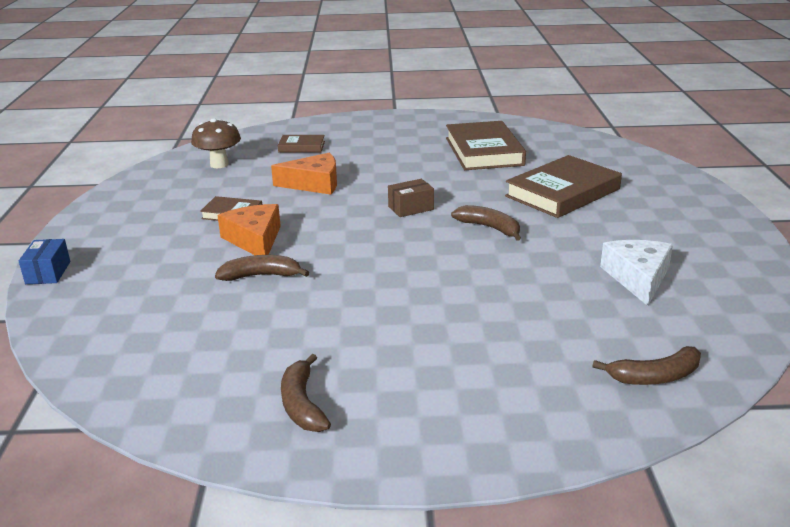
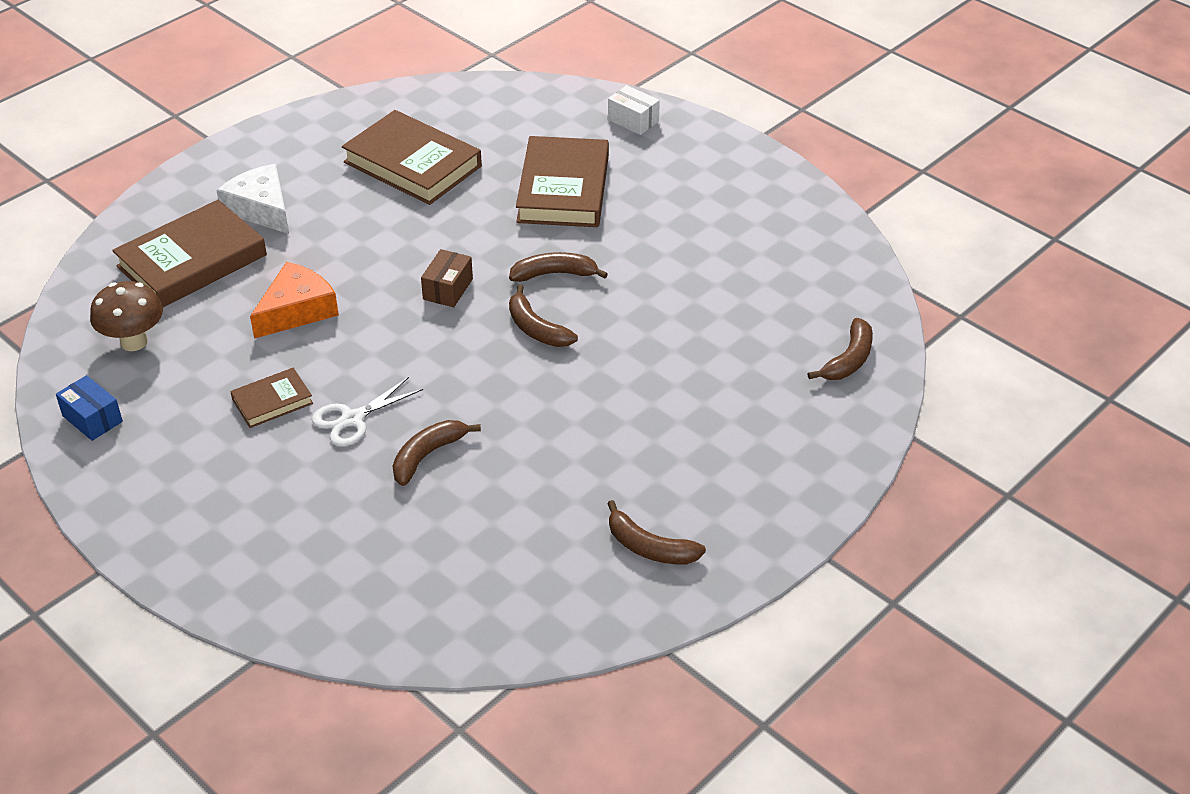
camera: 45 degrees left, 15 degrees up
blue box [19,239,70,284] -> blue box moved to [56,375,123,441]
orange cheese [217,204,281,255] -> white scissors [312,377,423,447]
brown book [278,135,325,153] -> brown book [112,200,267,307], size x1.97
white cheese [600,240,673,306] -> white cheese moved to [216,164,289,234]
none -> brown banana [509,285,578,347]
none -> white box [608,85,660,135]

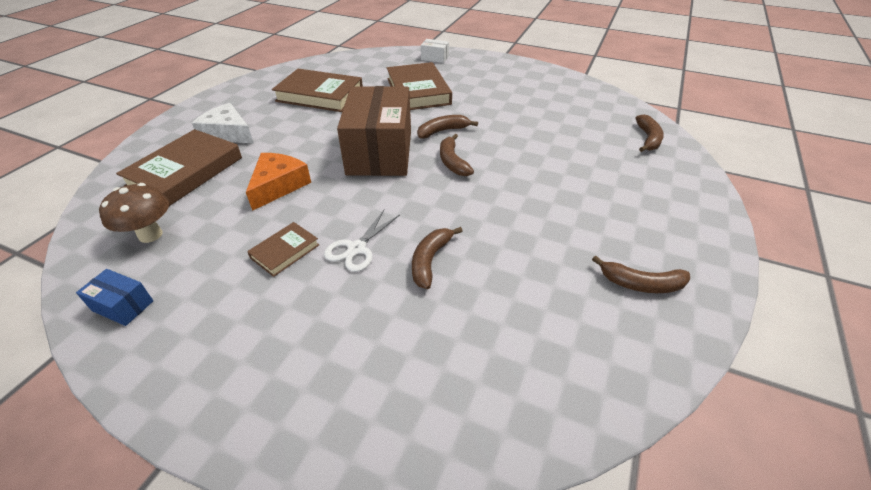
camera: 20 degrees left, 0 degrees up
brown box [421,249,473,307] -> brown box [337,86,411,176], size x2.48
brown banana [509,285,578,347] -> brown banana turned 45 degrees clockwise [440,134,474,176]

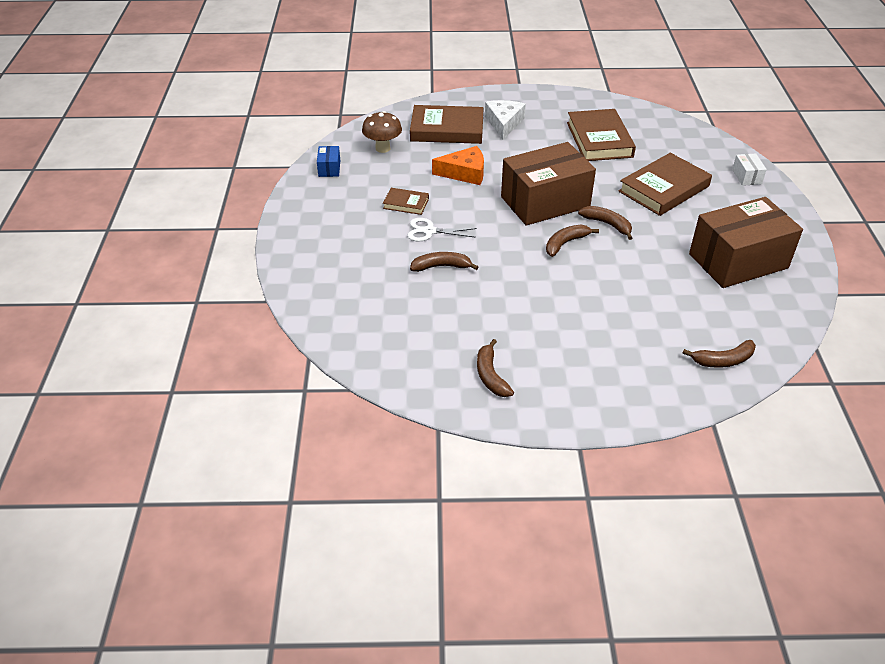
camera: 65 degrees right, 0 degrees up
none -> brown box [689,197,803,288]

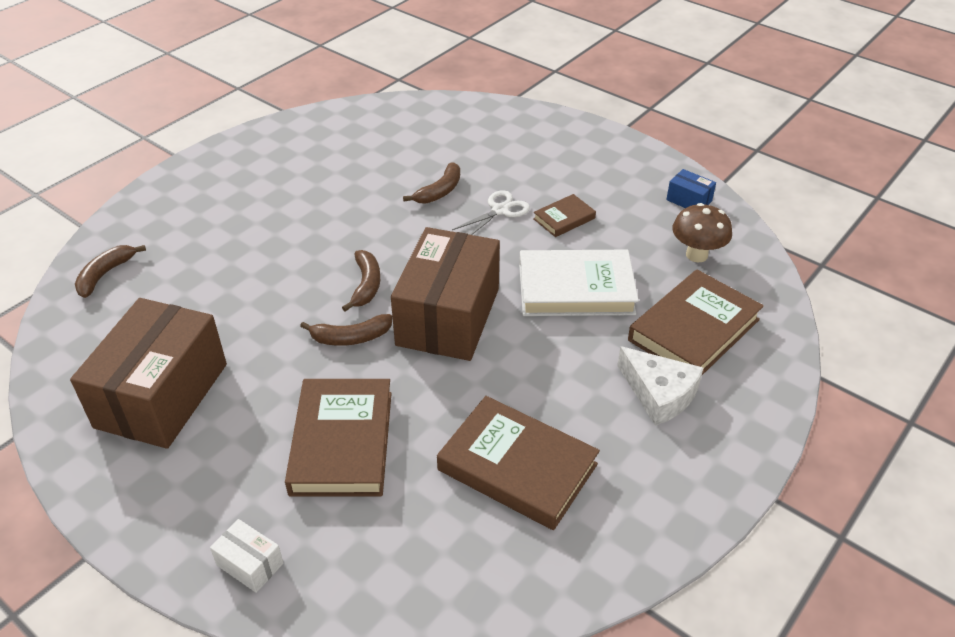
camera: 130 degrees right, 0 degrees up
orange cheese [432,146,484,185] -> white book [519,250,639,316]
brown banana [477,339,514,397] -> none

